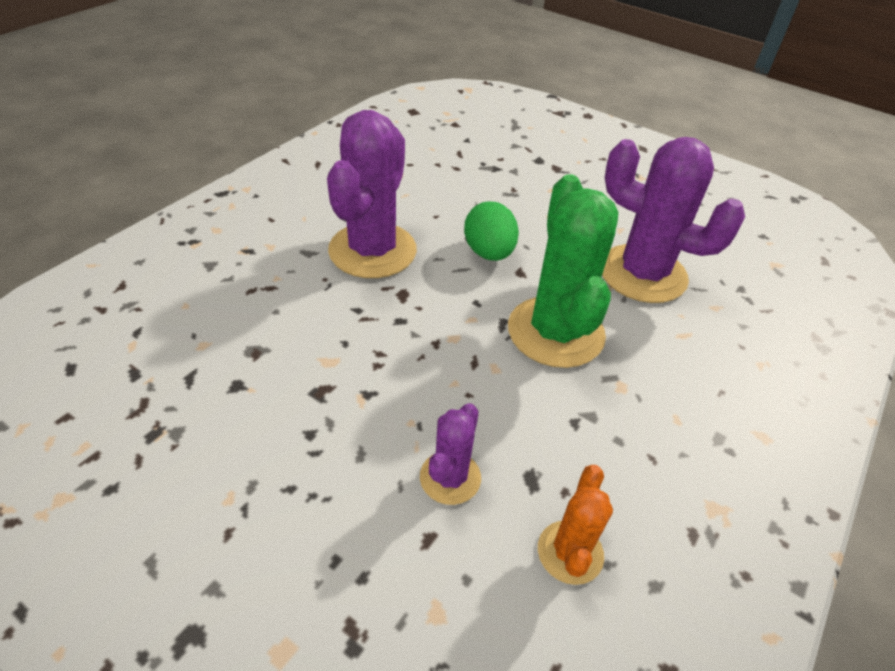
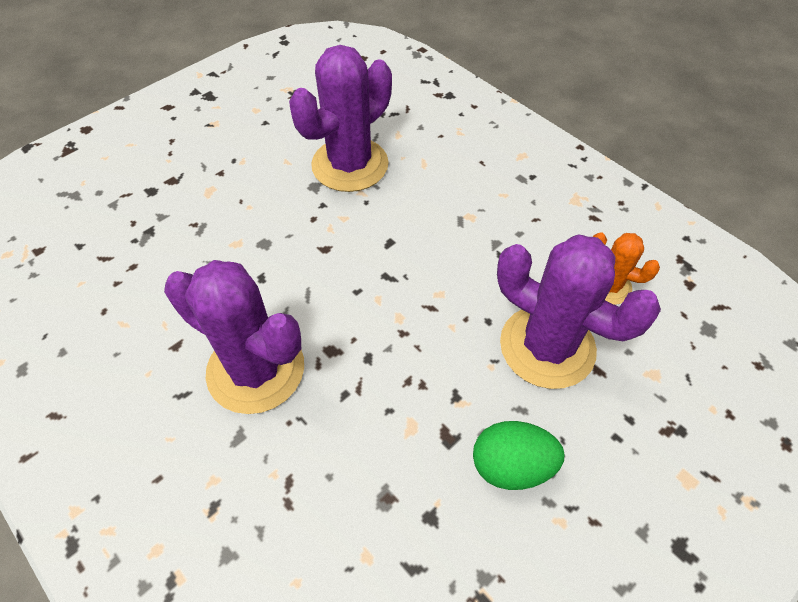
camera: 75 degrees left, 10 degrees up
purple cactus [420,403,481,505] -> purple cactus [497,234,661,389], size x1.96
green egg [464,201,519,261] -> green egg moved to [473,421,564,490]
green cactus [508,174,618,368] -> none

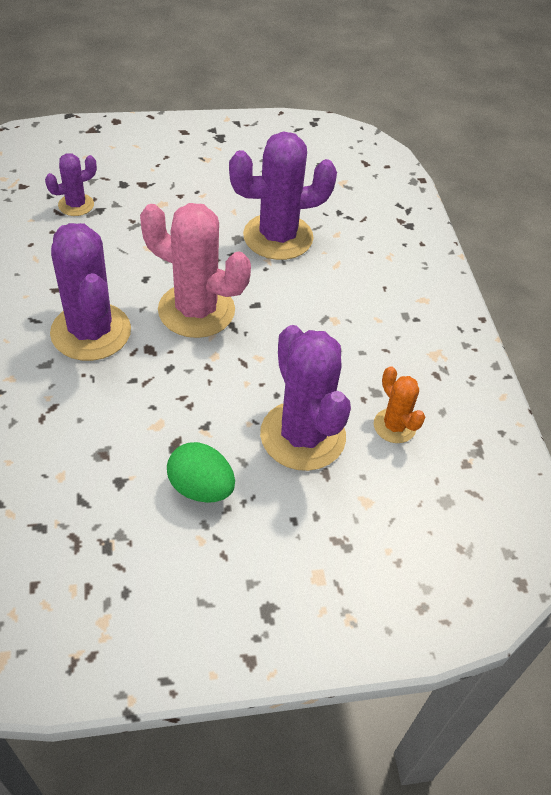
camera: 30 degrees right, 5 degrees down
none -> purple cactus [45,153,97,216]
none -> pink cactus [140,203,251,338]

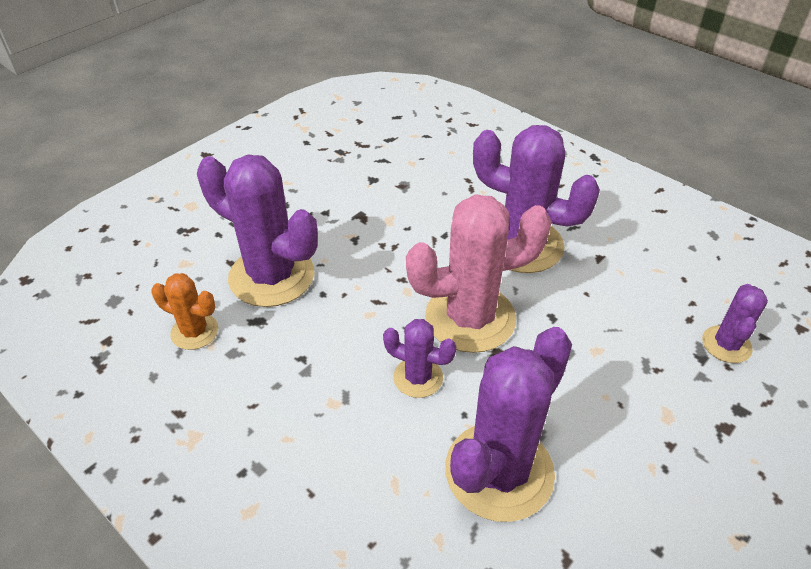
camera: 145 degrees right, 5 degrees down
green egg [167,442,235,503] -> none
none -> purple cactus [383,319,456,398]

